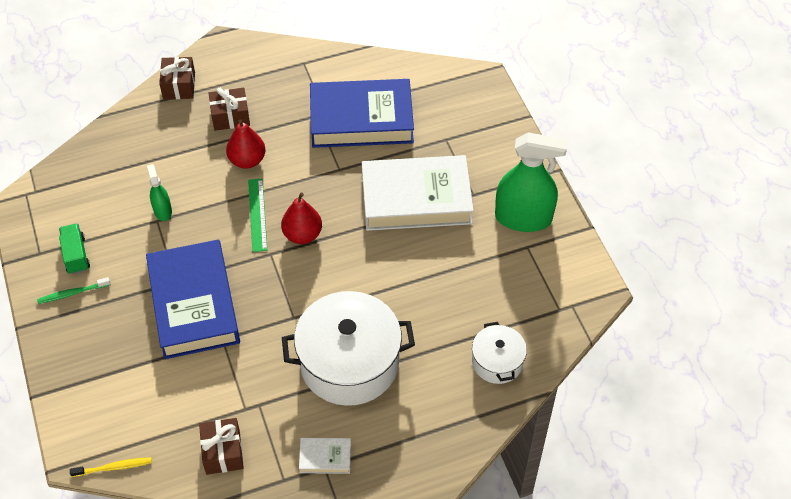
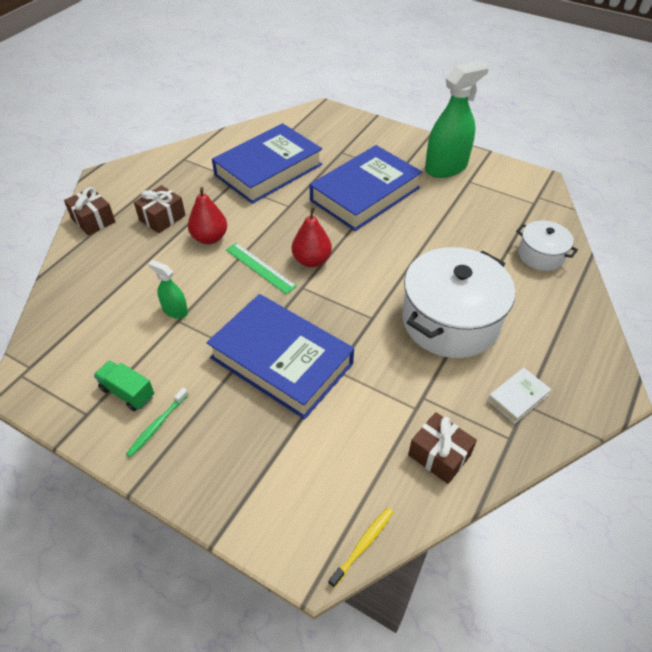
camera: 40 degrees left, 5 degrees down
white book [362,155,474,231] -> blue book [310,145,422,231]

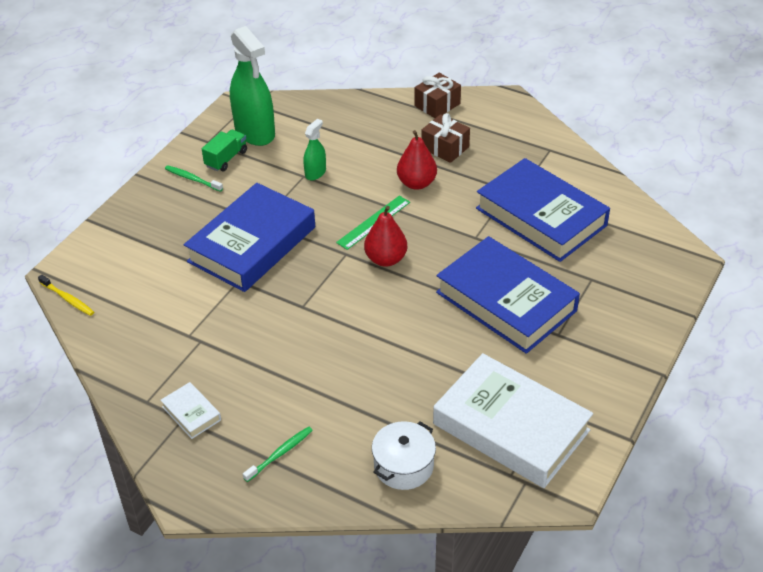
camera: 90 degrees right, 5 degrees down
white pot [402,247,515,358] -> none
brown gift [408,412,477,484] -> none
green spray bottle [425,61,489,178] -> green spray bottle moved to [230,26,275,146]
none -> green toothbrush [243,426,313,482]
none -> white book [433,353,593,488]

